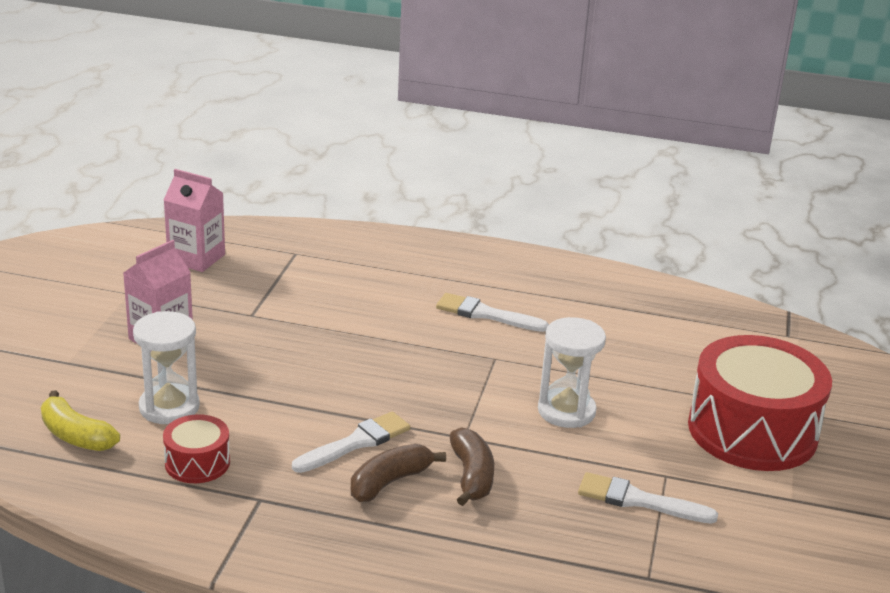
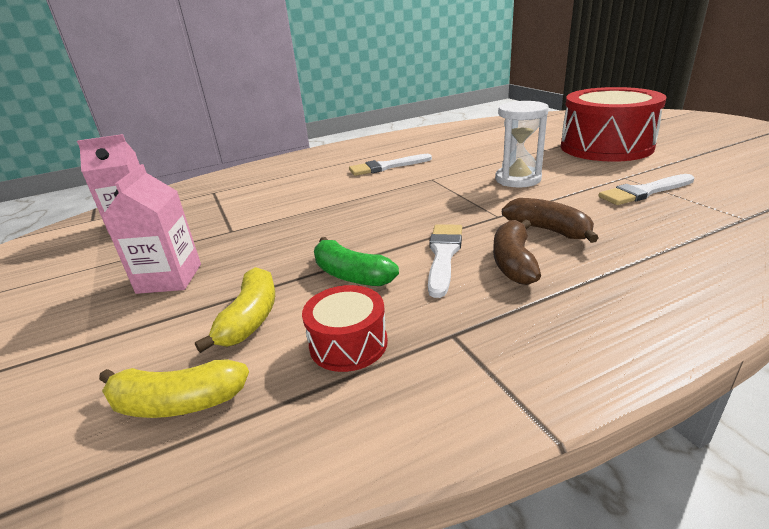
camera: 35 degrees left, 0 degrees up
white hourglass [133,311,200,424] -> yellow banana [195,267,275,353]
none -> green banana [314,237,399,286]

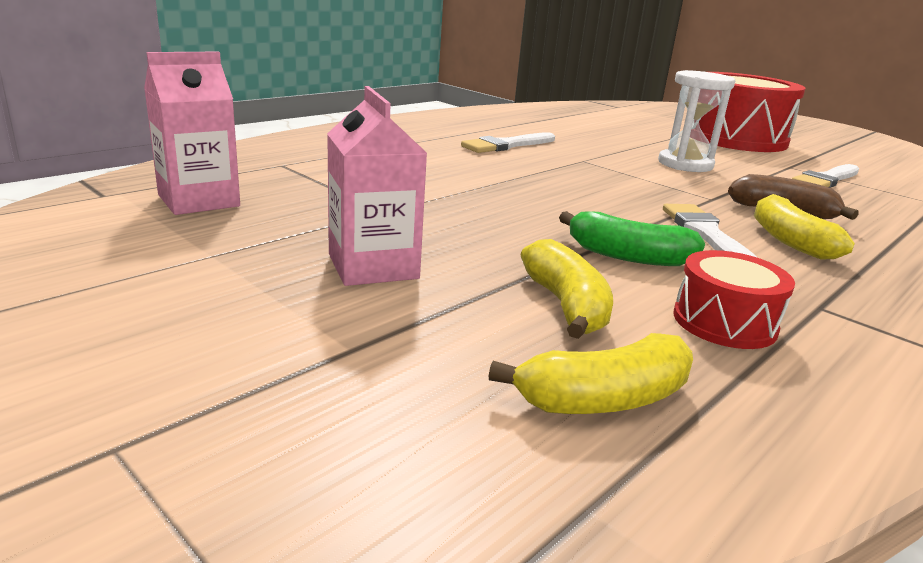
camera: 25 degrees left, 5 degrees down
brown banana [493,219,541,285] -> yellow banana [754,194,855,260]

